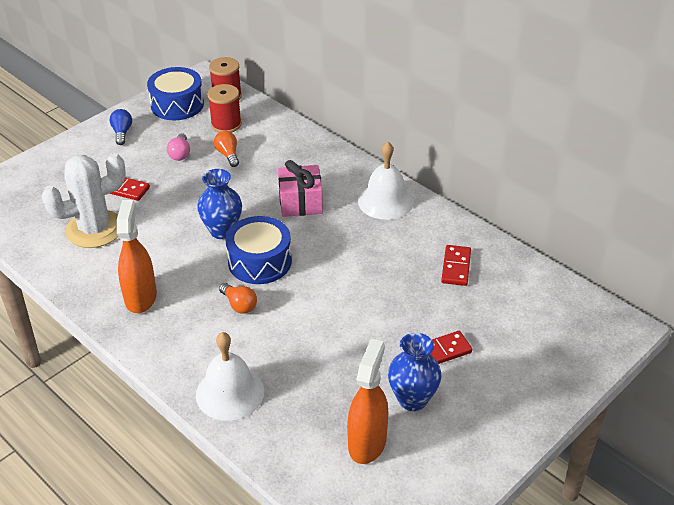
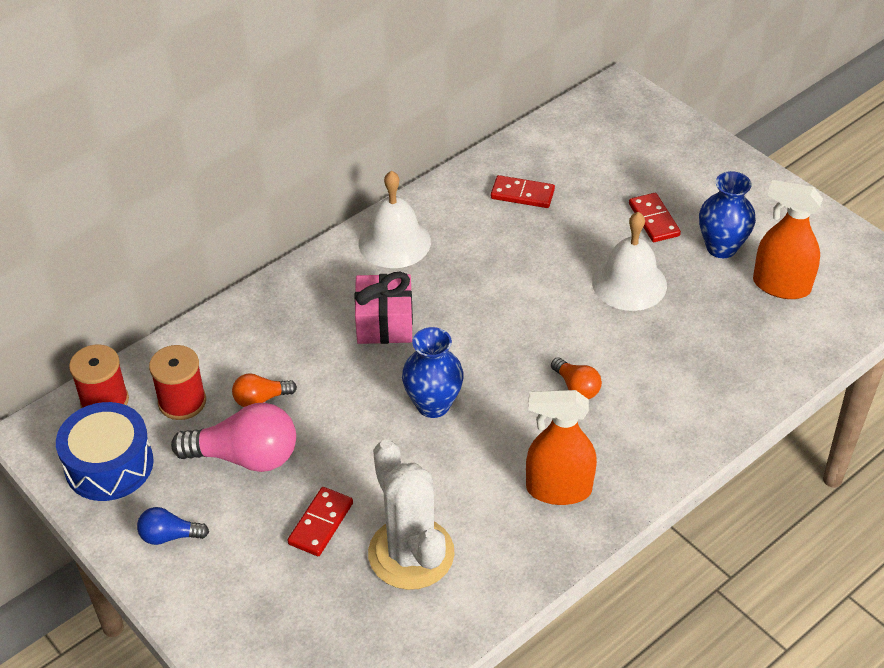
camera: 85 degrees left, 5 degrees up
pink light bulb [167,133,190,161] -> pink light bulb [171,403,296,472], size x1.91
white bell [196,332,264,421] -> white bell moved to [592,212,667,311]
orange light bulb [219,283,257,314] -> orange light bulb turned 90 degrees clockwise [551,357,602,399]
blue drum [225,216,292,284] -> none

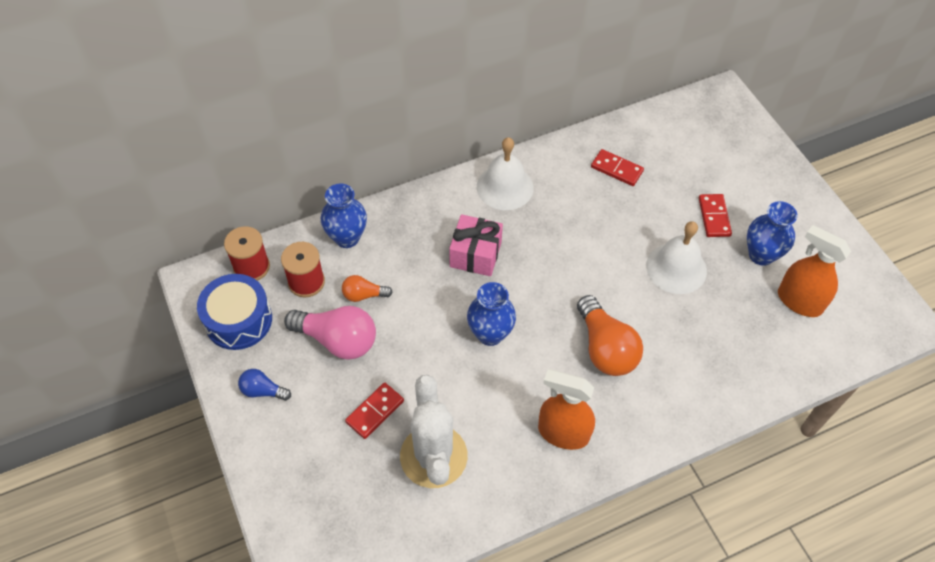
camera: 15 degrees right, 10 degrees up
orange light bulb [551,357,602,399] -> orange light bulb [577,295,643,376], size x1.91
none -> blue vase [321,183,367,248]

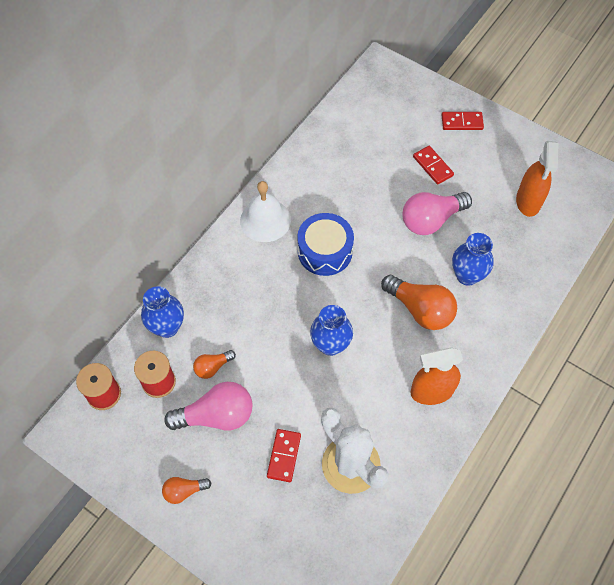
camera: 30 degrees left, 5 degrees up
blue drum [197,274,272,350] -> blue drum moved to [297,213,354,276]
blue light bulb [238,369,291,401] -> orange light bulb [162,477,211,504]
pink gift [449,214,503,276] -> none
red domino [591,149,644,186] -> red domino moved to [442,112,484,130]
white bell [646,221,707,294] -> pink light bulb [402,192,472,235]
blue vase [747,201,798,266] -> blue vase moved to [452,233,494,286]
orange spray bottle [778,225,851,317] -> orange spray bottle turned 90 degrees counterclockwise [516,141,559,217]

